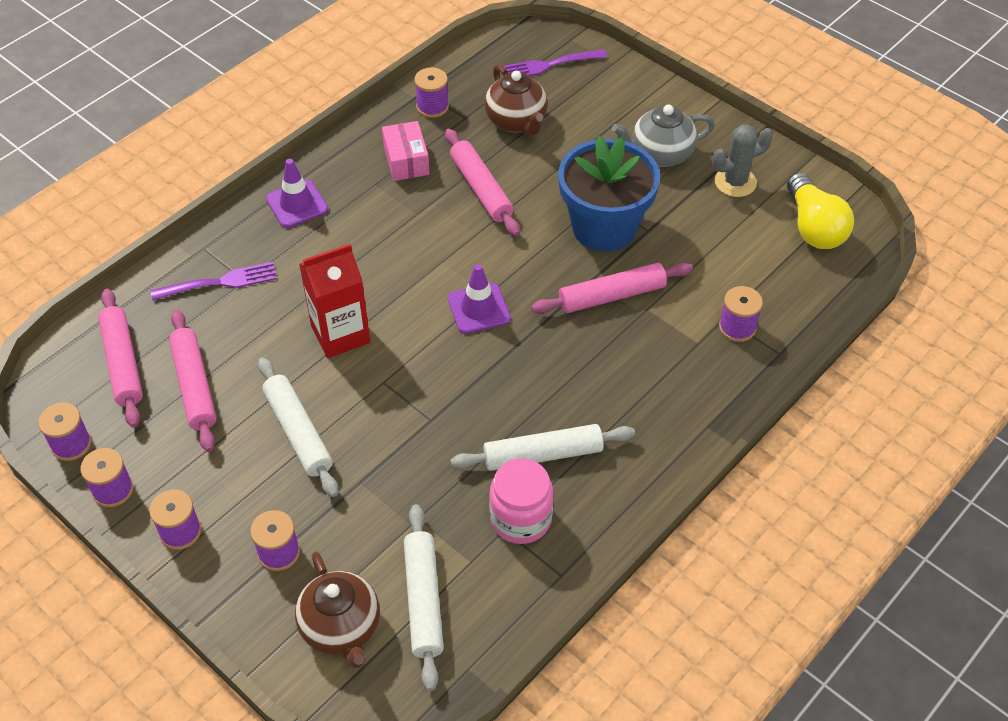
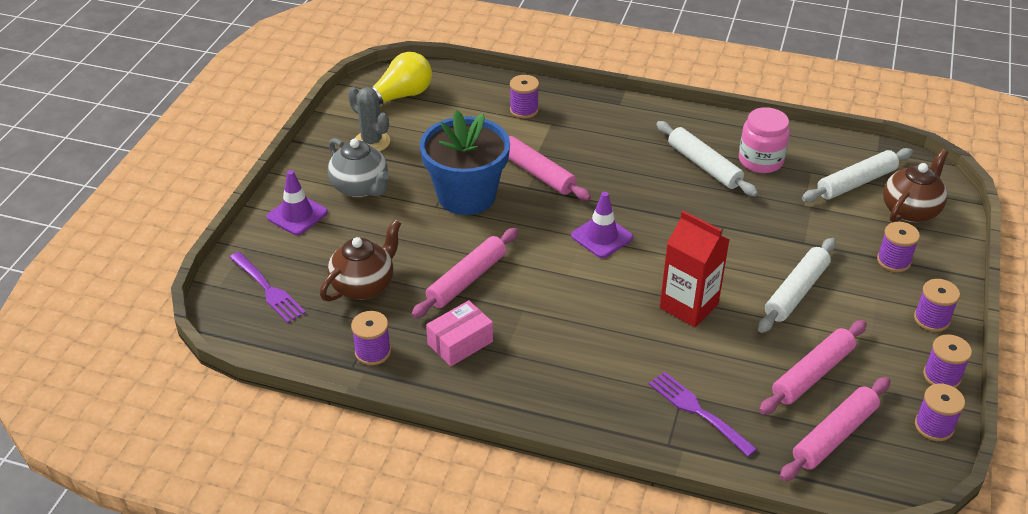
camera: 115 degrees left, 10 degrees down
purple traffic cone [266,159,328,228] -> purple traffic cone moved to [267,170,328,235]

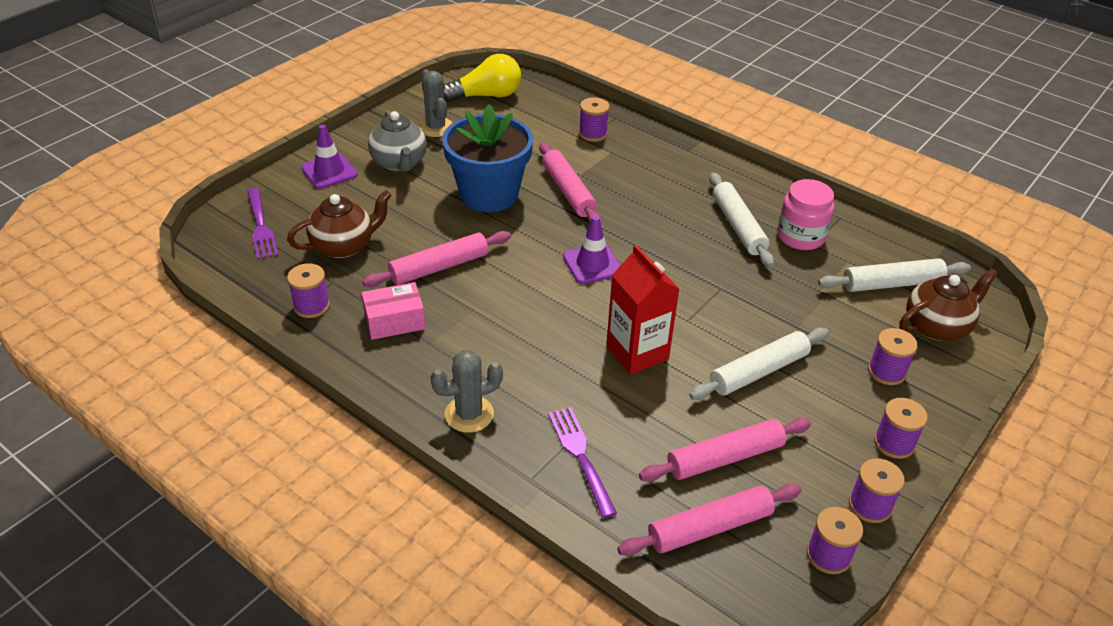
camera: 20 degrees right, 0 degrees up
none -> grey cactus [430,350,503,433]

